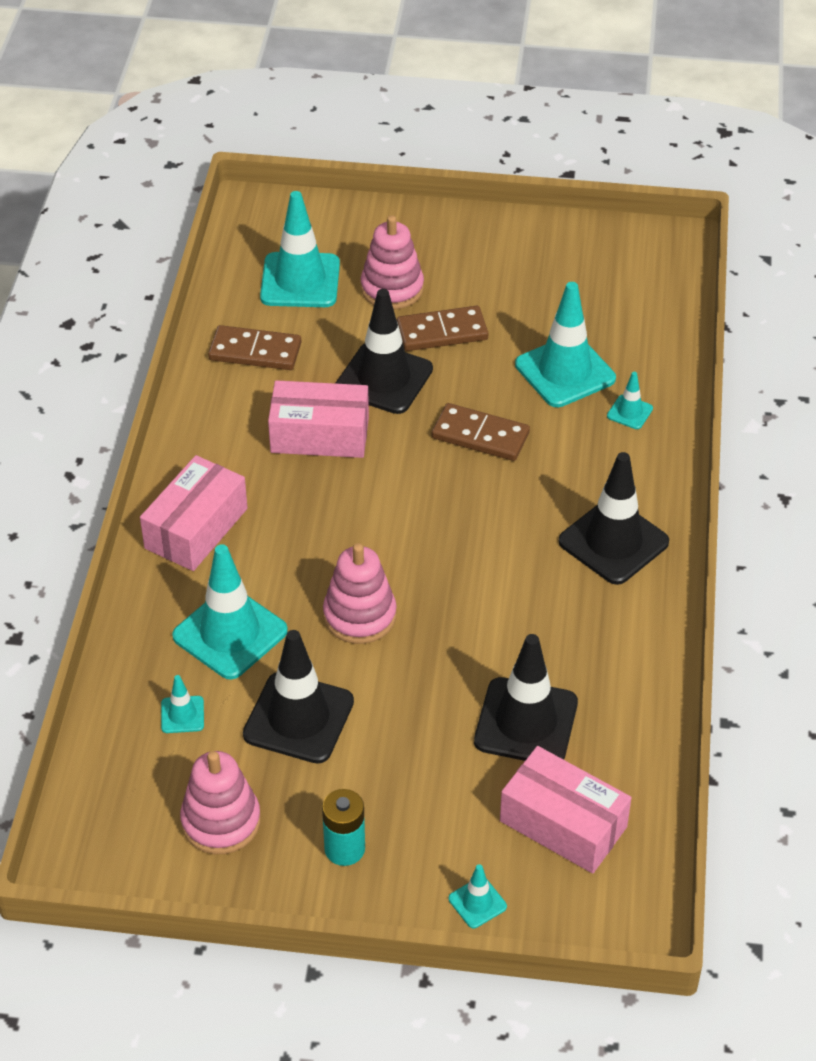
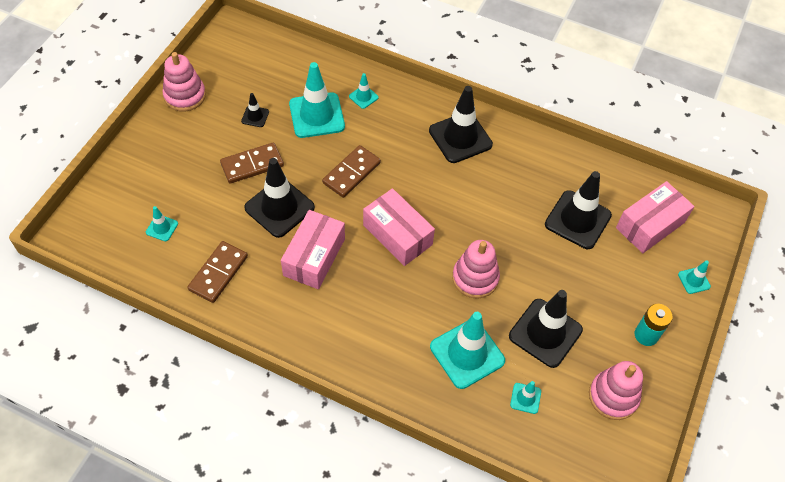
camera: 75 degrees left, 10 degrees up
pink box [140,455,248,571] -> pink box moved to [363,188,435,266]
turquoise traffic cone [260,191,340,307] -> turquoise traffic cone [146,206,178,241], size x0.46
pink stacking toy [361,215,424,309] -> pink stacking toy moved to [163,52,206,112]
brown domino [397,306,488,351] -> brown domino turned 60 degrees clockwise [220,142,284,184]
none -> black traffic cone [241,93,269,127]

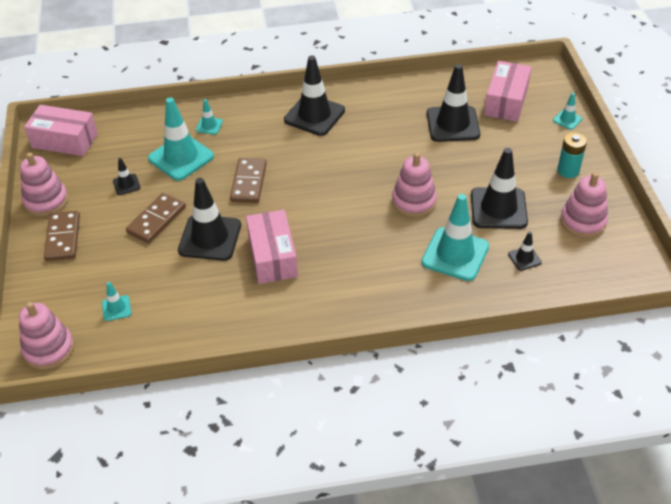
camera: 30 degrees left, 10 degrees down
brown domino [187,241,248,303] -> brown domino moved to [44,211,80,261]
pink box [363,188,435,266] -> pink box moved to [24,105,98,156]
turquoise traffic cone [510,381,541,414] -> black traffic cone [508,231,542,271]
none -> pink stacking toy [19,302,74,370]

